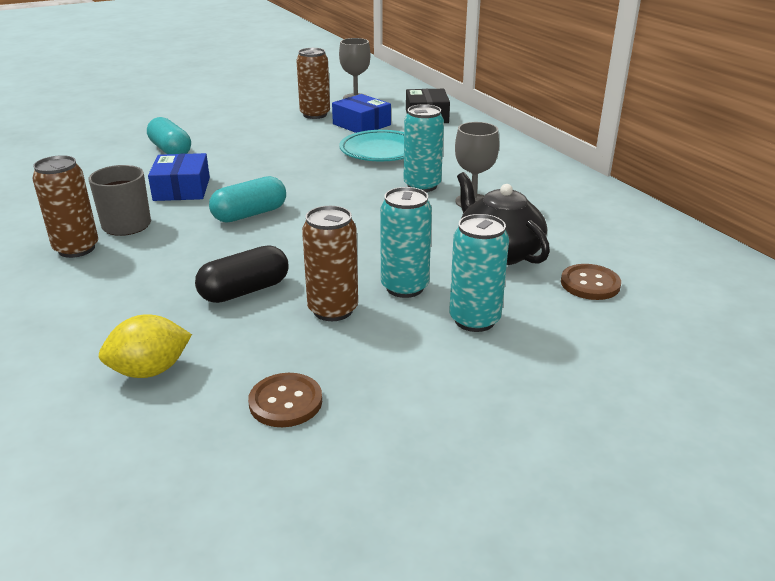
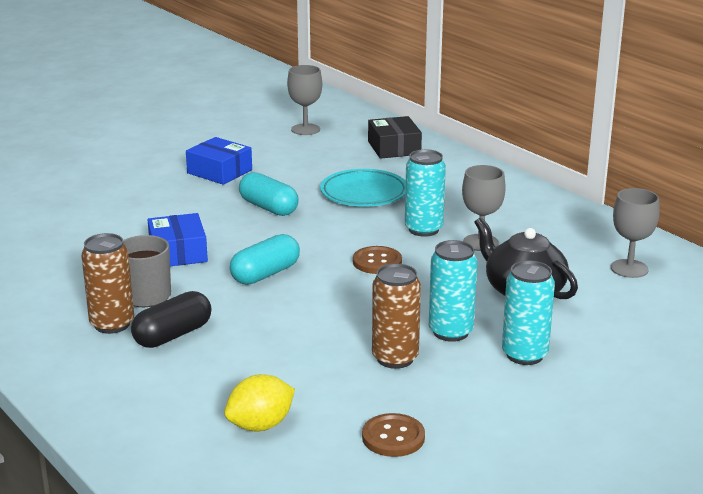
camera: 10 degrees left, 5 degrees down
turquoise capsule [147,117,191,154] -> turquoise capsule moved to [239,172,298,216]
black capsule [195,245,288,303] -> black capsule moved to [131,291,211,348]
brown can [296,48,330,119] -> none
blue box [332,94,391,133] -> blue box moved to [186,137,252,185]
brown button [561,264,621,300] -> brown button moved to [353,246,402,274]
none -> grey goblet [611,188,660,278]

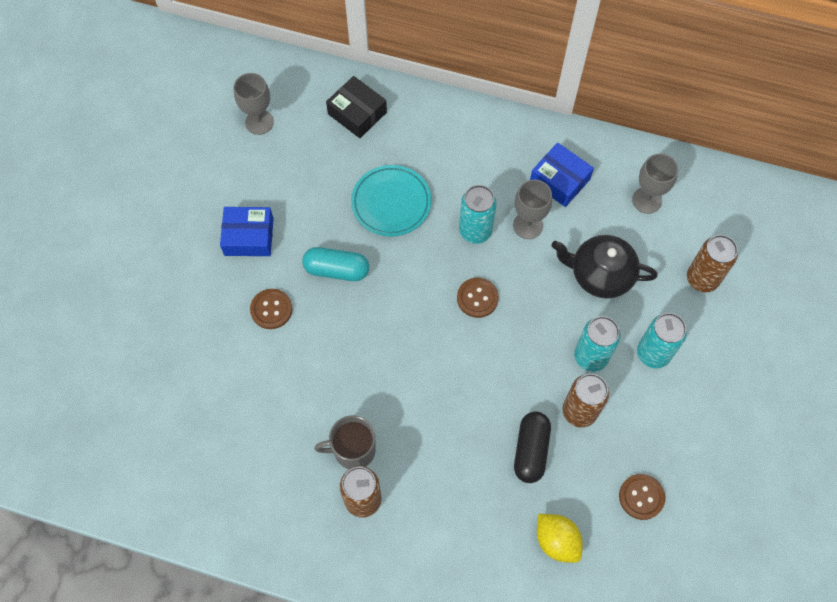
camera: 35 degrees left, 40 degrees up
black capsule [131,291,211,348] -> black capsule moved to [514,411,551,483]
blue box [147,213,208,266] -> blue box moved to [530,143,594,207]
yellow lemon [224,374,295,431] -> yellow lemon turned 60 degrees counterclockwise [537,514,583,563]
turquoise capsule [230,234,300,285] -> none
none -> brown button [250,289,292,329]
none -> brown can [687,235,738,292]

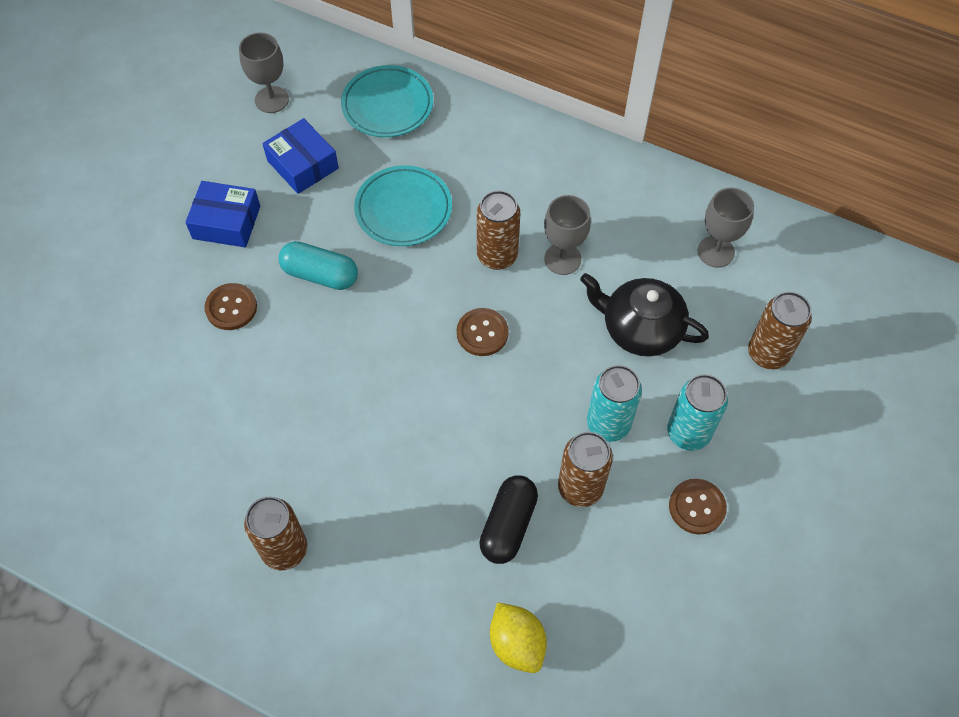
camera: 10 degrees right, 5 degrees down
grey mug [314,415,376,469] -> none
black box [326,76,387,138] -> turquoise plate [341,65,433,137]
turquoise can [459,185,497,244] -> brown can [477,191,520,270]
blue box [530,143,594,207] -> blue box moved to [262,118,339,194]
brown button [619,474,665,520] -> brown button moved to [669,479,727,534]

